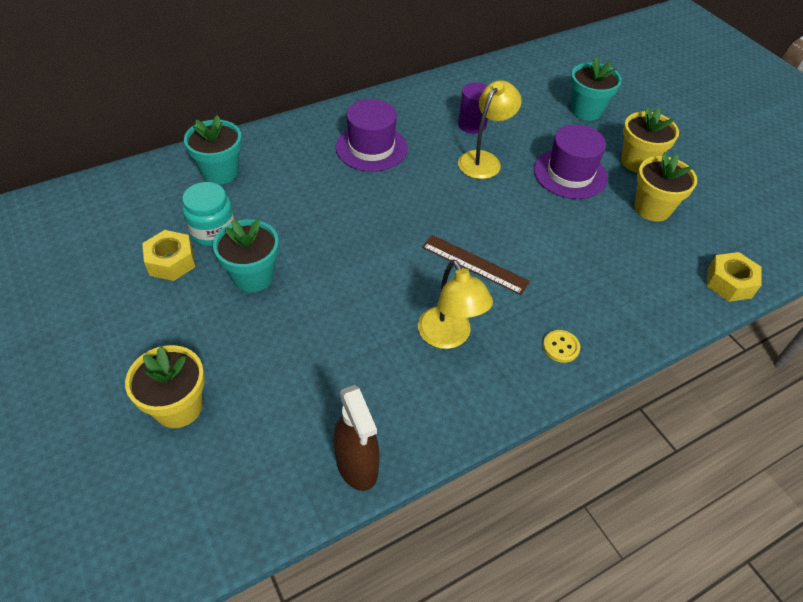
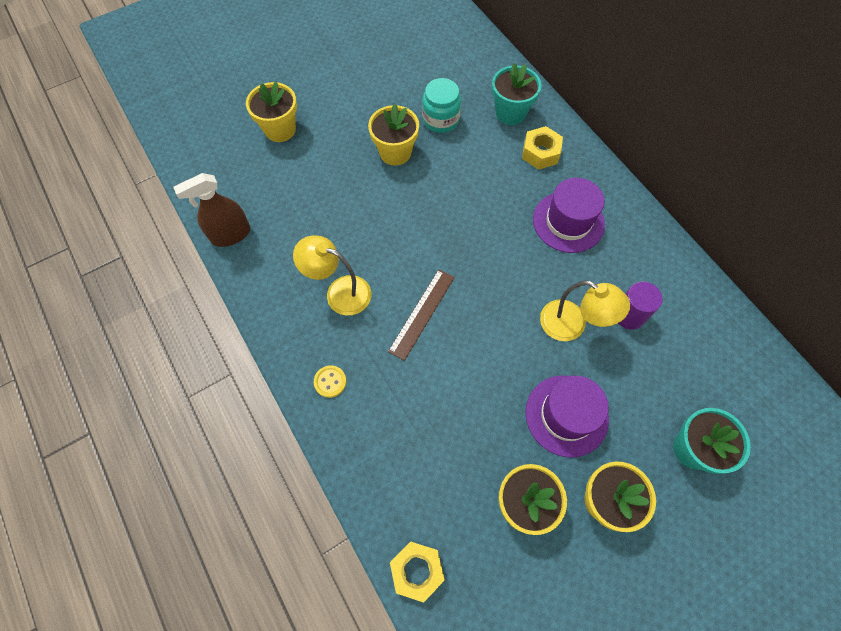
camera: 90 degrees right, 15 degrees up
yellow nut [142,230,195,281] -> yellow nut moved to [522,126,563,170]
turquoise flower pot [213,219,279,292] -> yellow flower pot [368,104,419,166]
yellow lamp [418,260,493,349] -> yellow lamp turned 45 degrees clockwise [293,236,371,315]

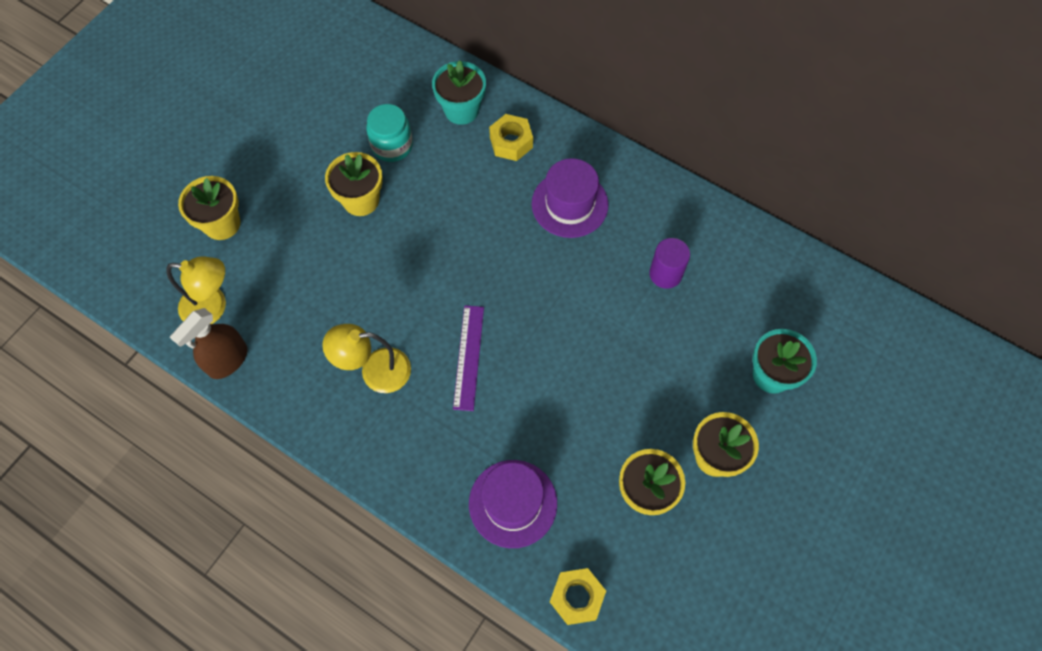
camera: 25 degrees left, 0 degrees up
yellow button [314,365,346,398] -> none
brown ruler [388,269,455,361] -> purple ruler [453,305,484,411]
purple hat [526,375,609,457] -> purple hat moved to [469,460,557,548]
yellow lamp [540,280,630,341] -> yellow lamp moved to [166,257,226,324]

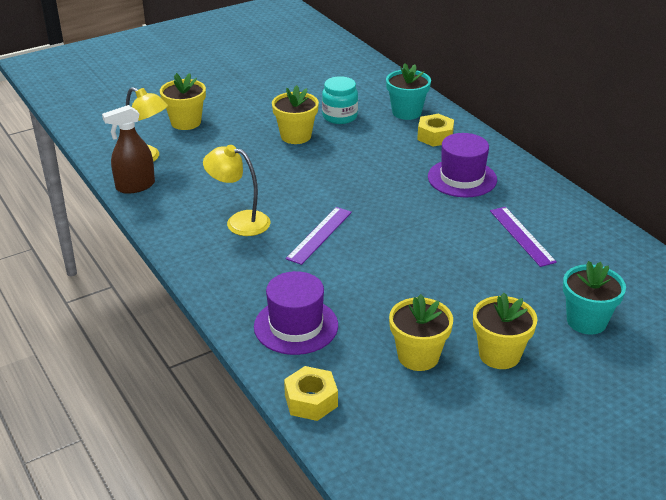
camera: 25 degrees right, 30 degrees down
purple cylinder [649,238,690,289] -> purple ruler [490,207,557,267]

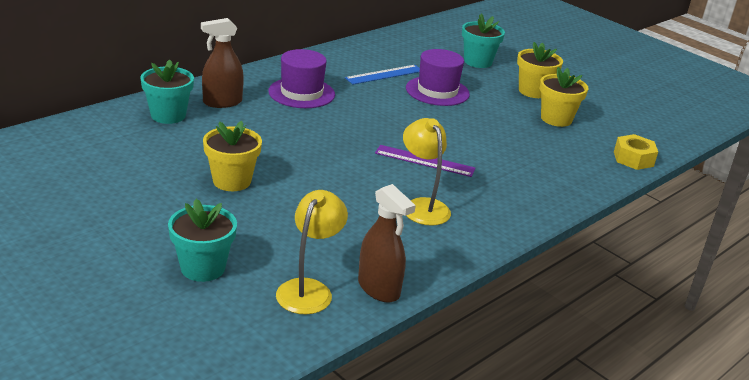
camera: 105 degrees left, 5 degrees down
yellow flower pot [160,73,206,130] -> turquoise flower pot [168,199,237,282]
yellow lamp [203,145,270,236] -> yellow lamp turned 150 degrees clockwise [403,118,451,226]
purple hat [254,271,338,355] -> purple hat moved to [406,49,470,106]
turquoise jar [322,76,358,124] -> none
yellow nut [417,114,454,147] -> brown spray bottle [201,18,244,108]
purple ruler [490,207,557,267] -> blue ruler [345,65,420,84]

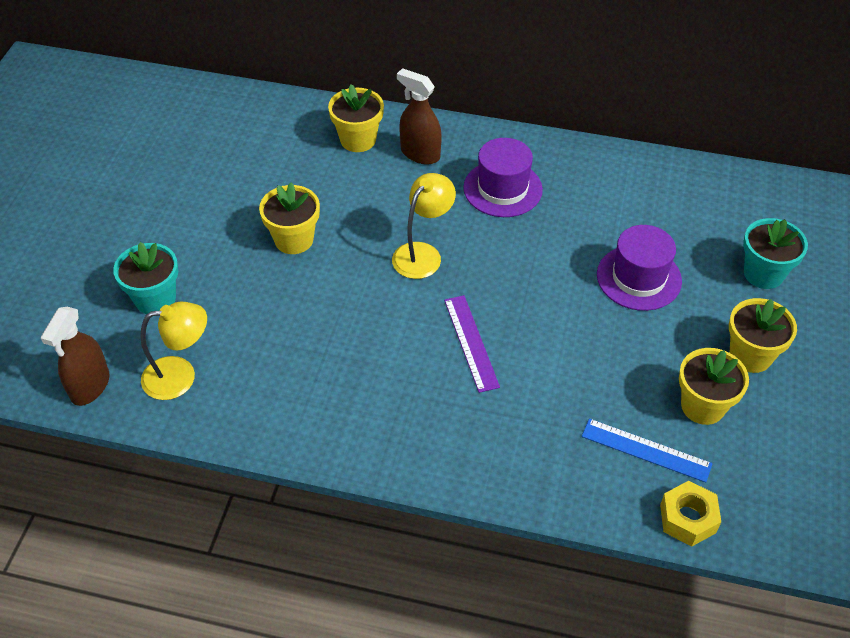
camera: 60 degrees right, 20 degrees up
turquoise flower pot [141,60,194,124] -> yellow flower pot [328,84,384,152]
blue ruler [345,65,420,84] -> blue ruler moved to [582,419,712,483]
brown spray bottle [358,184,416,302] -> brown spray bottle moved to [41,307,110,406]
yellow lamp [403,118,451,226] -> yellow lamp moved to [392,173,456,279]

